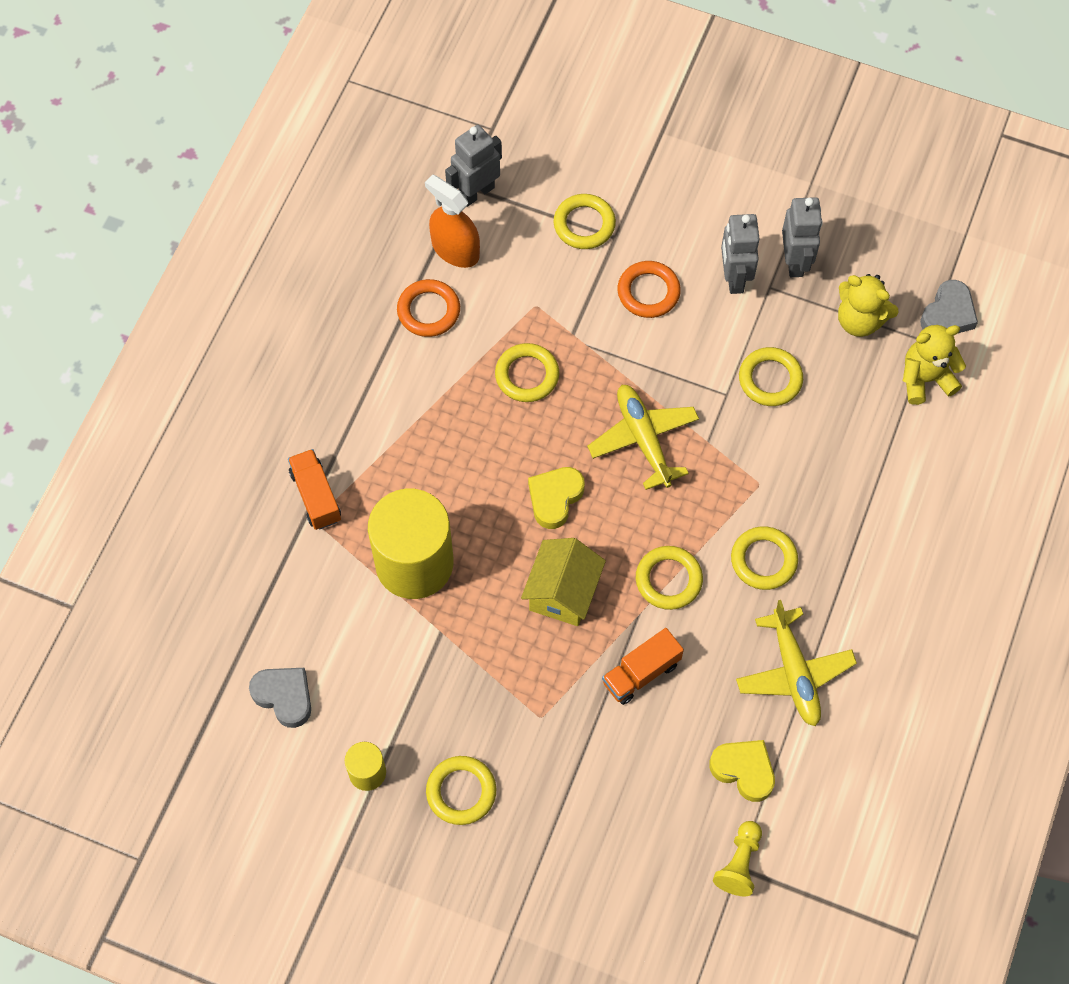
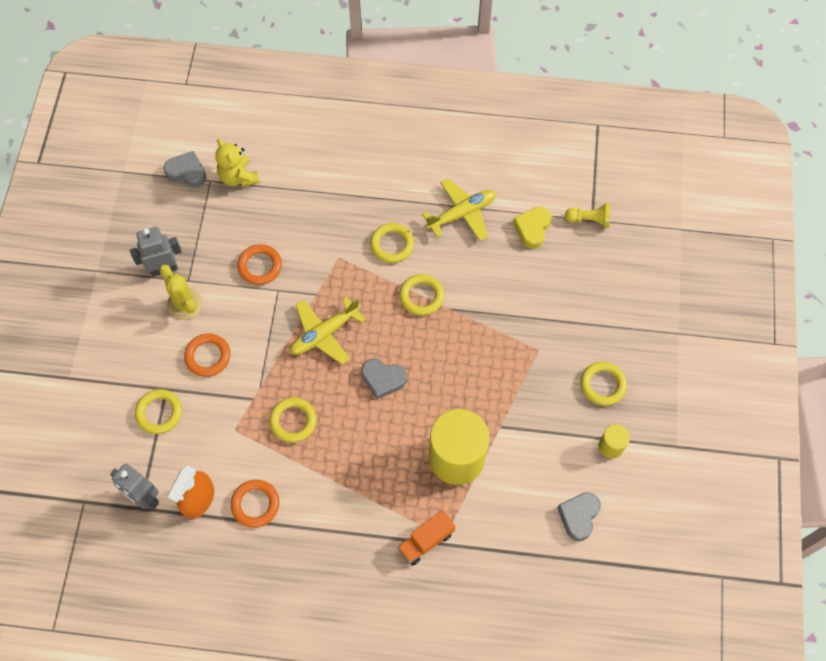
camera: 105 degrees left, 0 degrees up
yellow house [521,538,606,626] -> none
yellow heart [528,467,585,529] -> grey heart [362,359,407,399]
orange truck [602,628,684,705] -> none
grey robot [721,214,759,294] -> yellow cactus [159,265,203,320]
yellow ring [739,347,803,406] -> orange ring [237,244,282,285]
yellow teddy bear [838,274,899,337] -> none

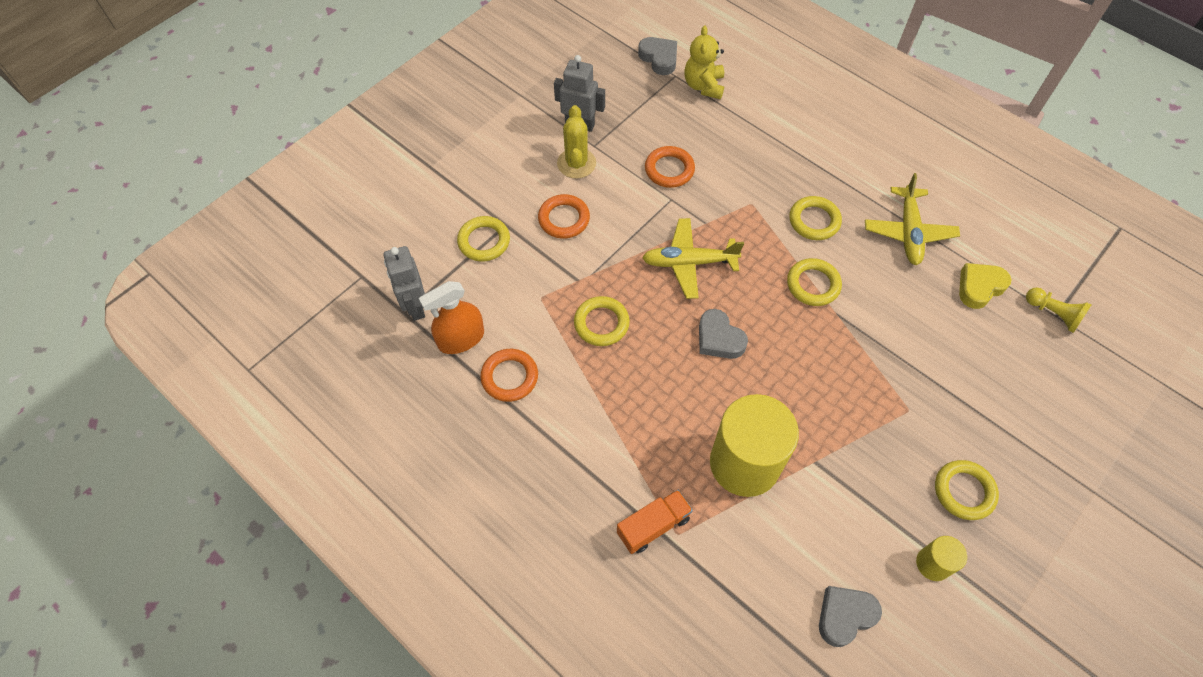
camera: 35 degrees right, 5 degrees down
orange truck [397,510,455,566] -> orange truck turned 150 degrees clockwise [617,490,693,554]
yellow plane [422,178,496,241] -> yellow plane turned 90 degrees clockwise [865,173,960,265]

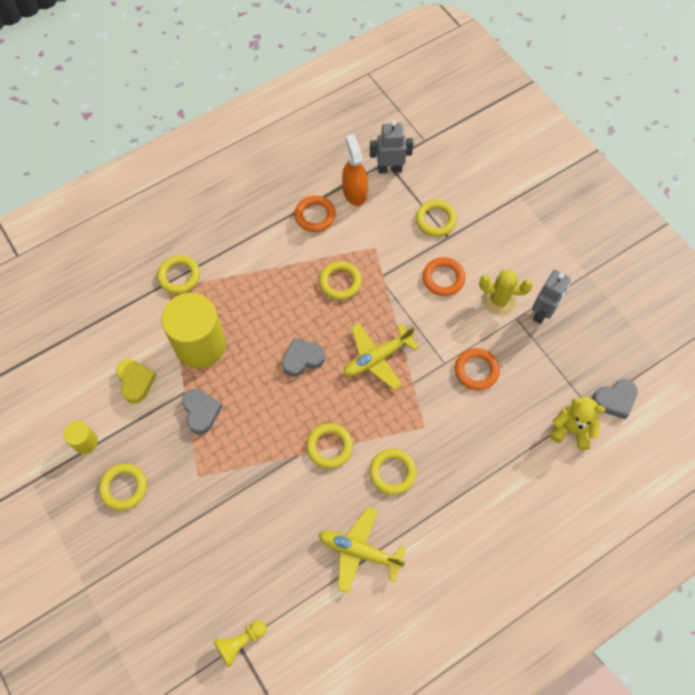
camera: 105 degrees right, 5 degrees up
orange truck [617,490,693,554] -> yellow ring [157,255,200,294]
yellow plane [642,218,744,299] -> yellow plane turned 135 degrees counterclockwise [344,323,419,390]
grey heart [819,586,882,647] -> grey heart moved to [182,389,223,435]
yellow heart [959,263,1011,309] -> yellow heart moved to [116,359,157,404]

